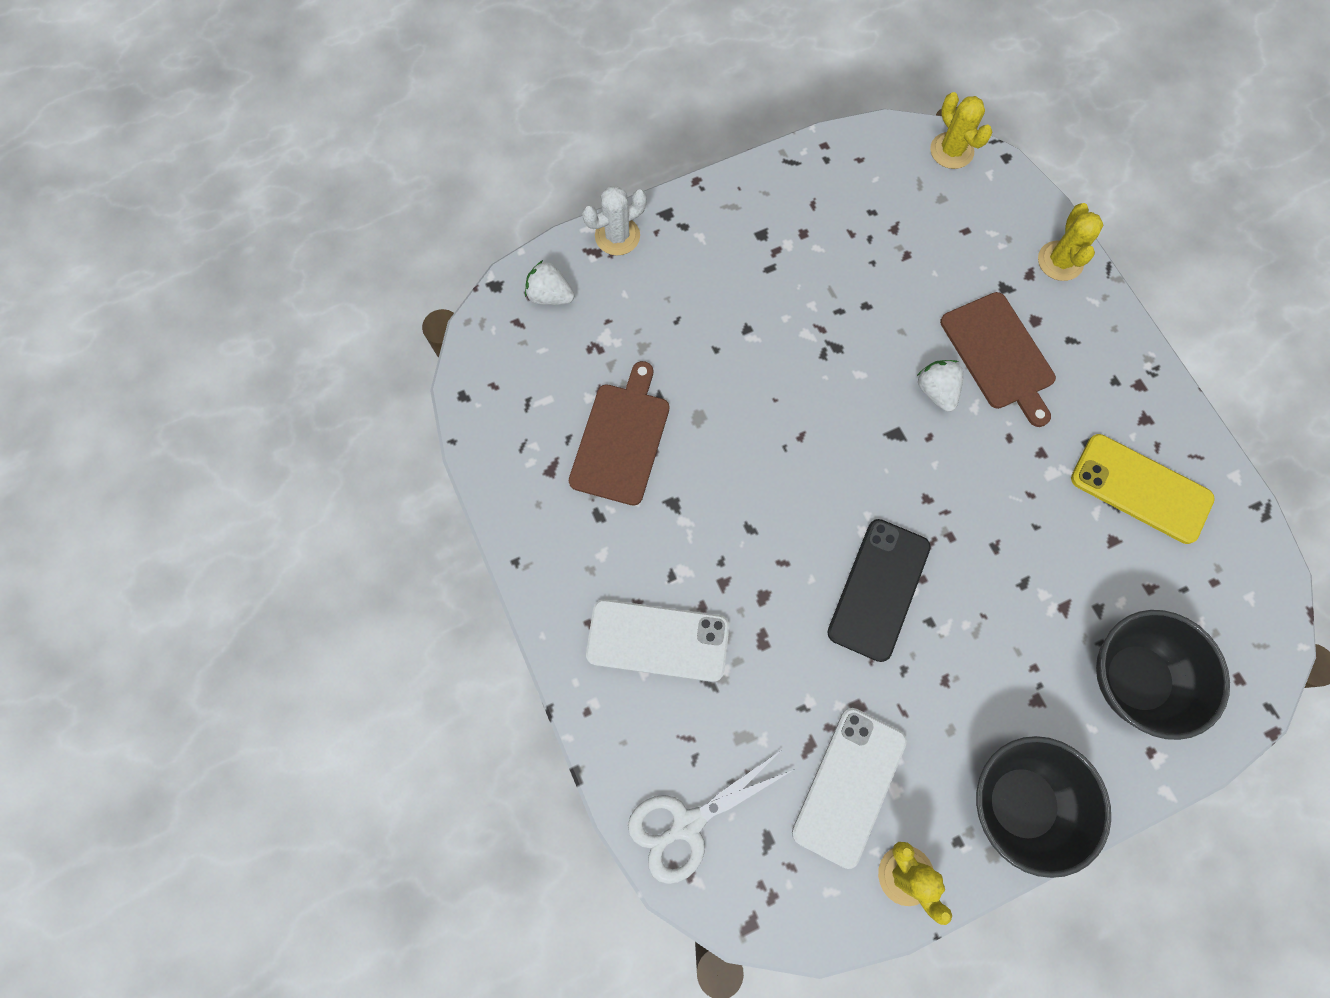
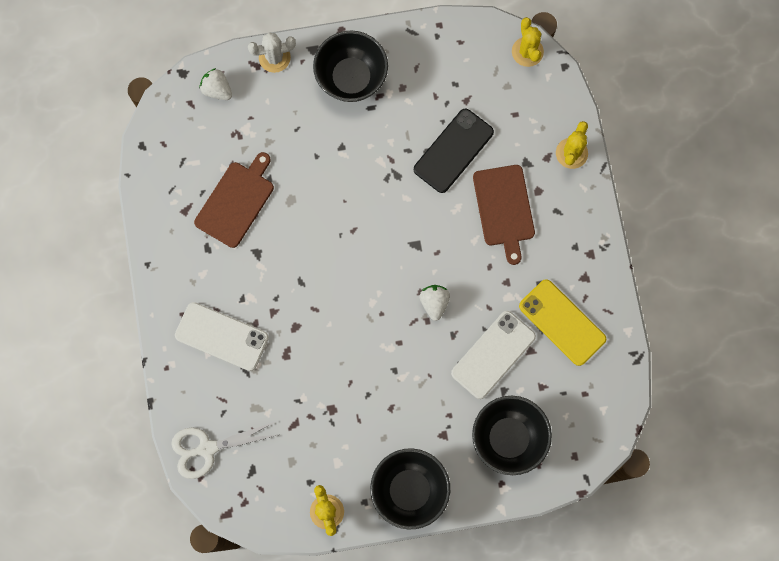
camera: 15 degrees right, 5 degrees up
white phone [792,708,907,869] -> white phone moved to [451,311,536,399]
black phone [827,519,931,662] -> black phone moved to [414,109,494,193]
white strawberry [917,360,963,412] -> white strawberry moved to [420,285,450,321]
none -> black bowl [313,30,388,102]

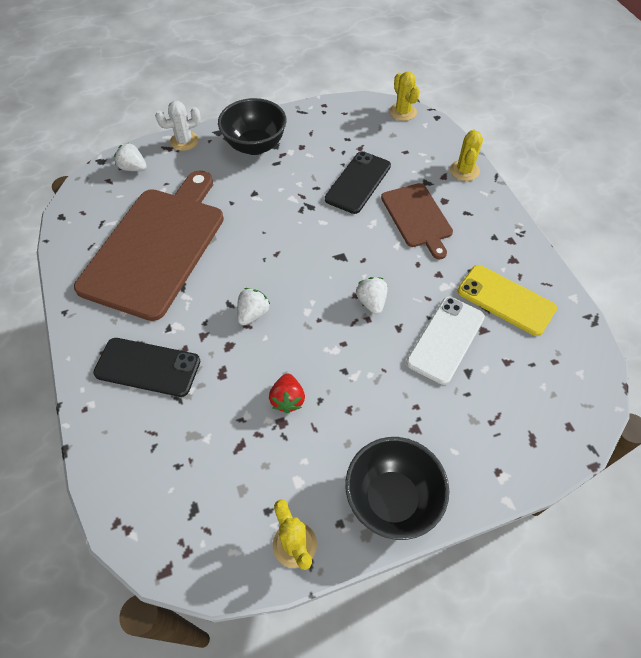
camera: 10 degrees left, 20 degrees down
white scissors [171,422,277,479] -> none
white phone [175,302,269,371] -> black phone [93,338,200,397]
brown cutting board [194,152,274,248] -> brown cutting board [74,170,224,321], size x1.87
black bowl [472,396,552,475] -> none
none -> white strawberry [237,288,270,325]
none -> red strawberry [269,373,305,414]

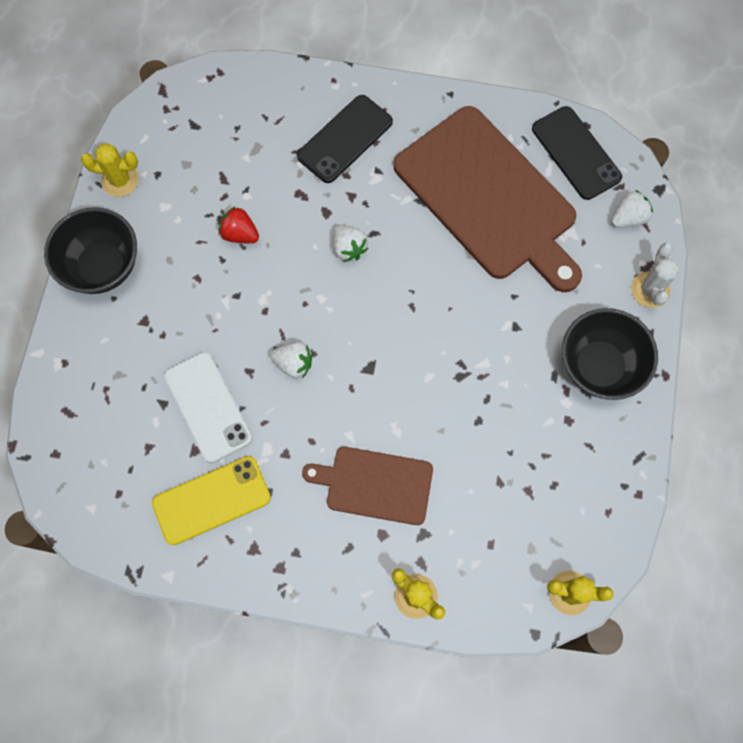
camera: 120 degrees right, 15 degrees up
black phone [325,151,391,214] -> black phone moved to [532,106,622,200]

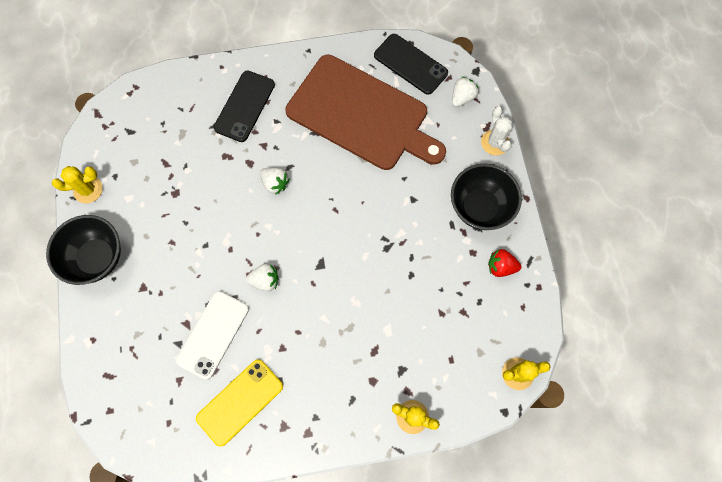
camera: 20 degrees left, 0 degrees up
white phone [164,352,252,463] -> white phone turned 75 degrees clockwise [176,291,249,380]
red strawberry [219,207,259,243] -> red strawberry moved to [488,249,521,277]
brown cutting board [302,447,433,525] -> none

